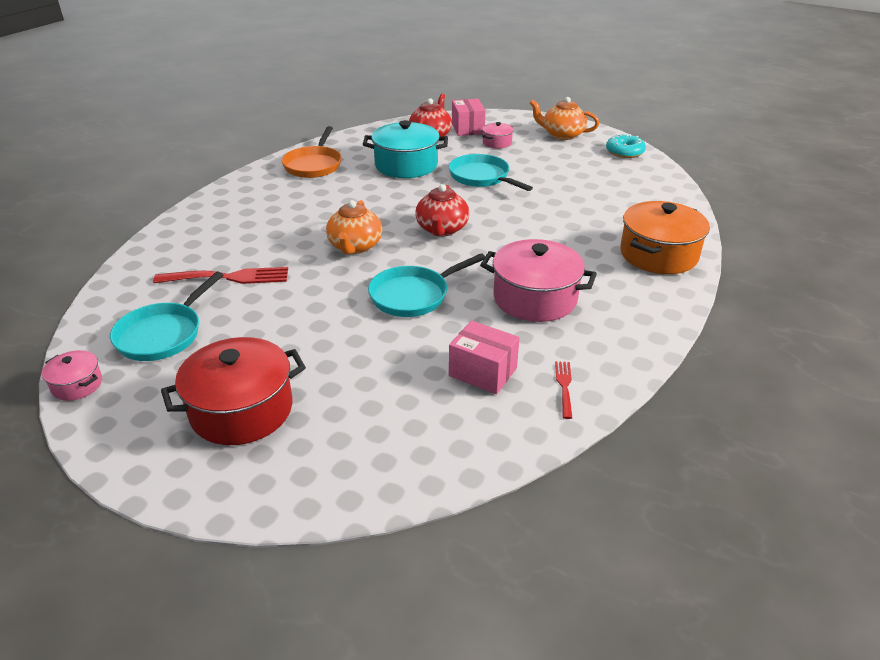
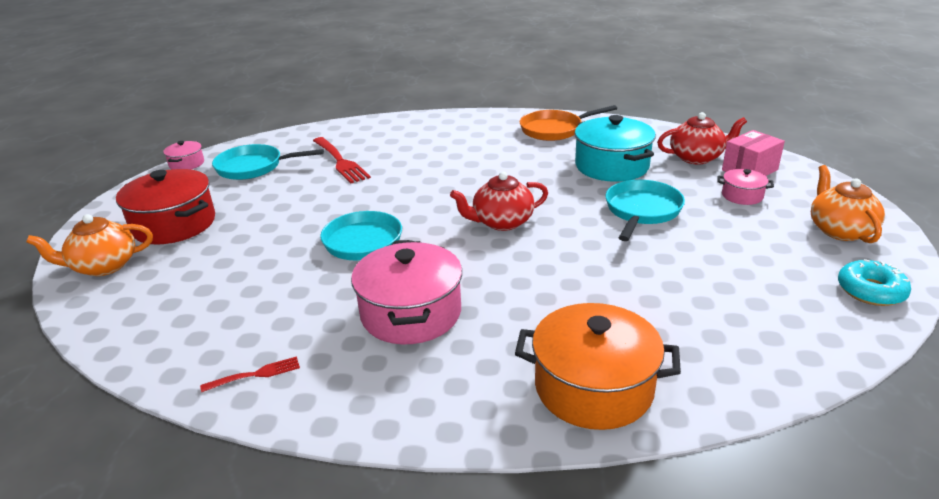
camera: 65 degrees right, 5 degrees down
orange teapot [326,200,382,254] -> orange teapot moved to [26,214,153,276]
pink box [449,320,519,394] -> none

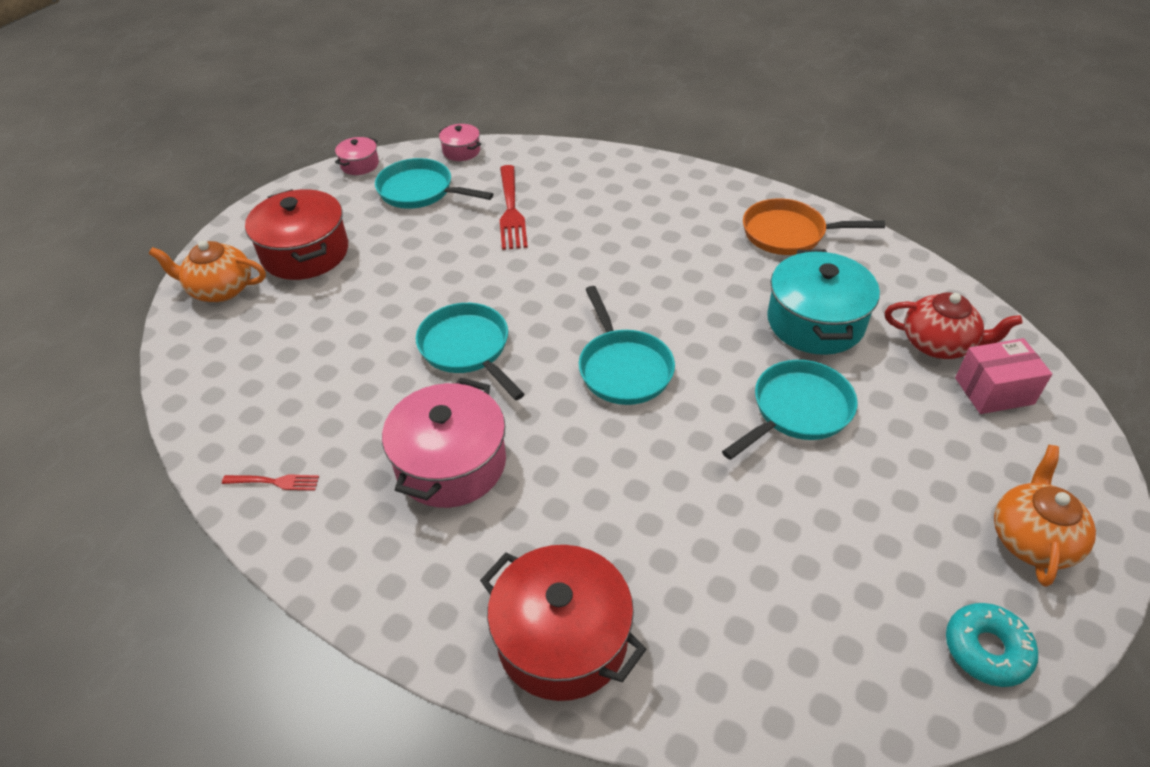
camera: 25 degrees right, 15 degrees up
red teapot [450,172,548,231] -> turquoise pan [579,286,675,405]
orange pot [515,303,681,430] -> red pot [480,545,647,701]
pink pot [718,169,774,205] -> pink pot moved to [439,124,481,161]

